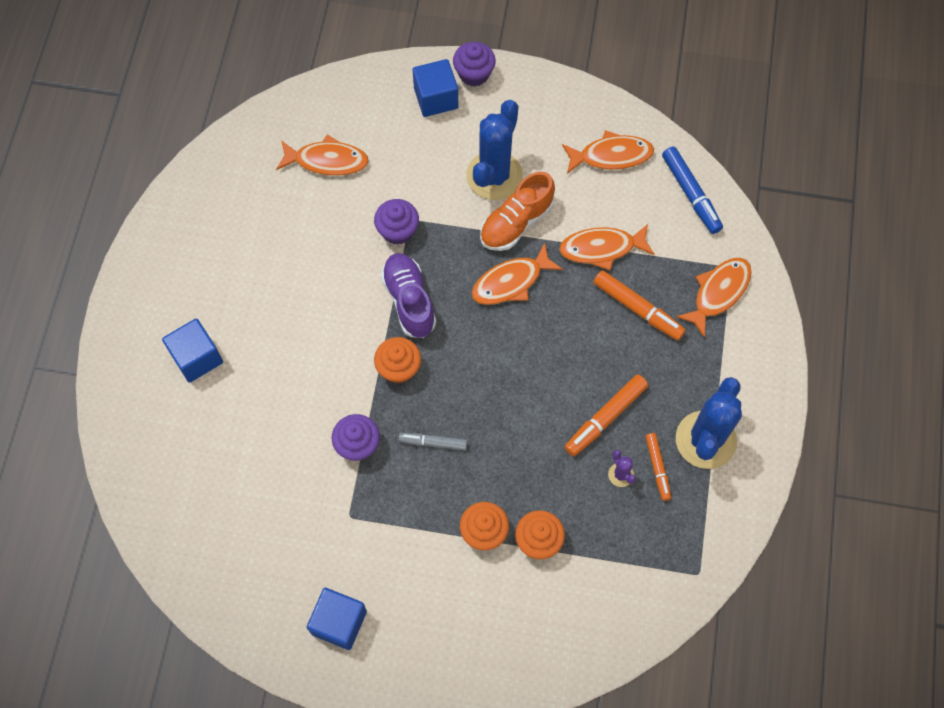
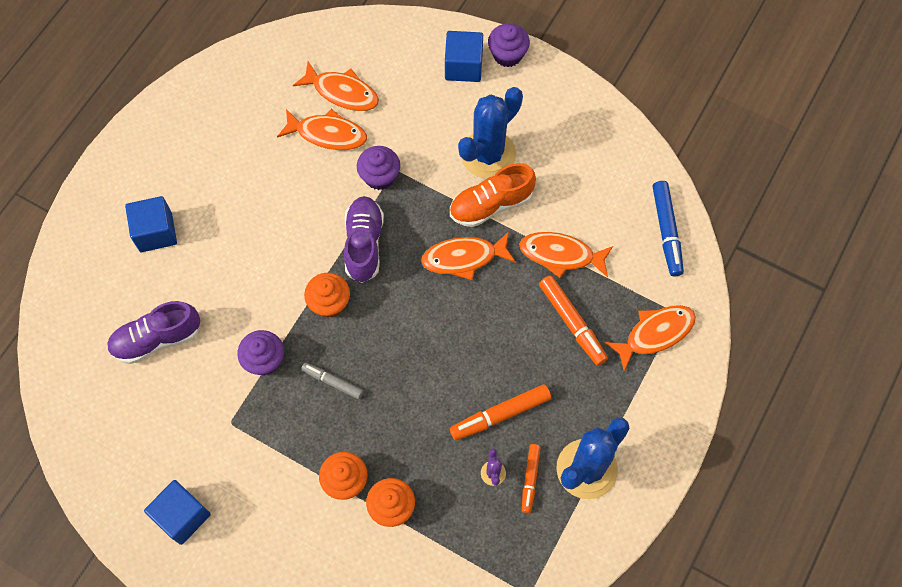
camera: 20 degrees right, 0 degrees up
orange fish [562,130,654,174] -> orange fish moved to [277,109,367,150]
none -> purple shoe [107,301,200,364]

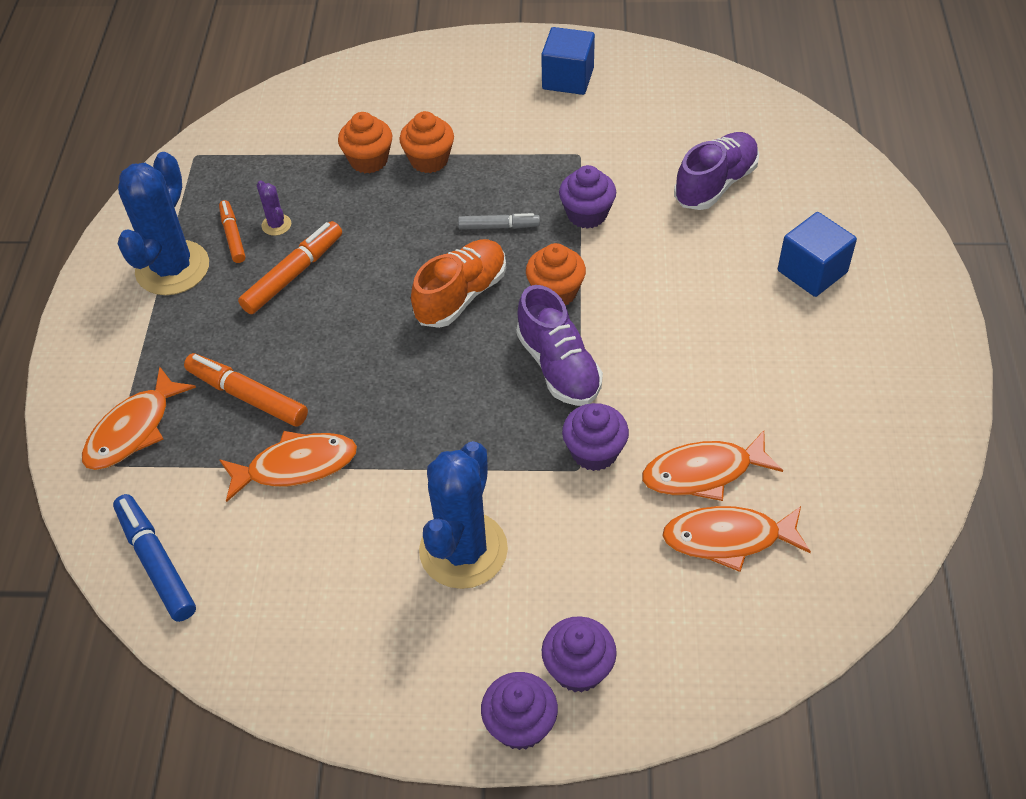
camera: 155 degrees right, 15 degrees down
orange fish [421,232,516,280] -> none
blue cube [445,31,483,82] -> purple cupcake [542,616,617,693]
orange shoe [450,163,536,227] -> orange shoe moved to [411,239,506,328]

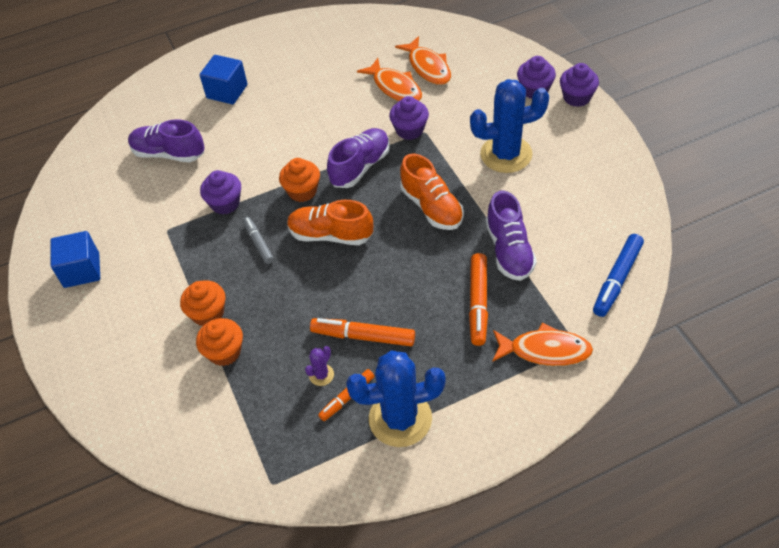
camera: 115 degrees left, 0 degrees up
orange fish [219,431,357,502] -> purple shoe [486,191,537,281]
none -> orange shoe [400,154,464,230]

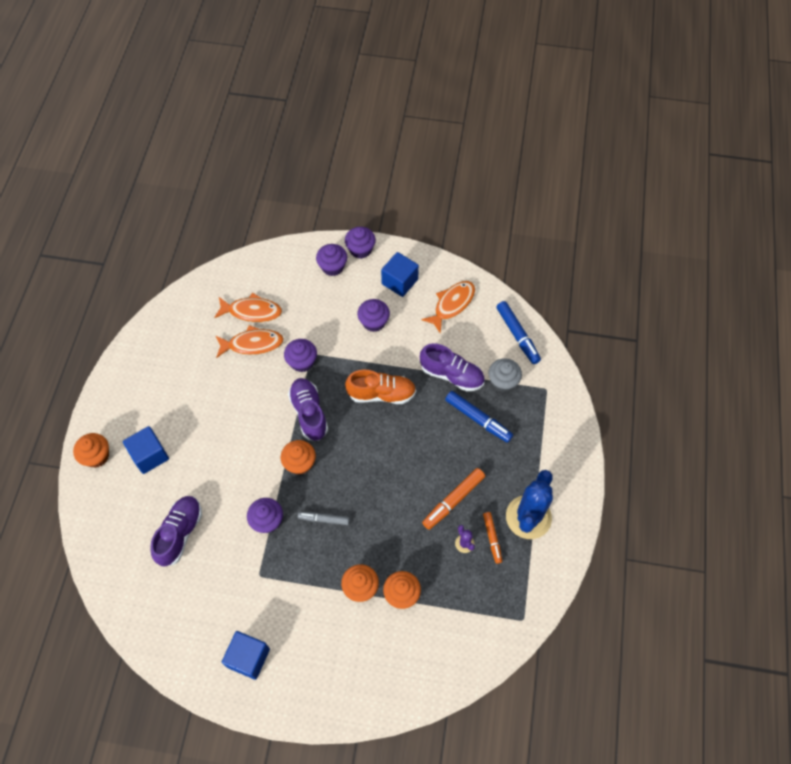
camera: 60 degrees left, 10 degrees up
purple shoe [128,119,204,162] -> purple shoe turned 150 degrees clockwise [150,496,202,566]
orange shoe [287,200,373,245] -> none
orange marker [469,253,488,346] -> blue marker [445,391,513,443]
blue cactus [470,79,549,173] -> purple cupcake [357,299,390,332]
orange fish [492,322,593,366] -> orange fish moved to [421,281,475,334]
none -> orange cupcake [73,433,109,468]
none -> blue cube [381,252,419,297]
none -> grey cupcake [488,358,522,392]

